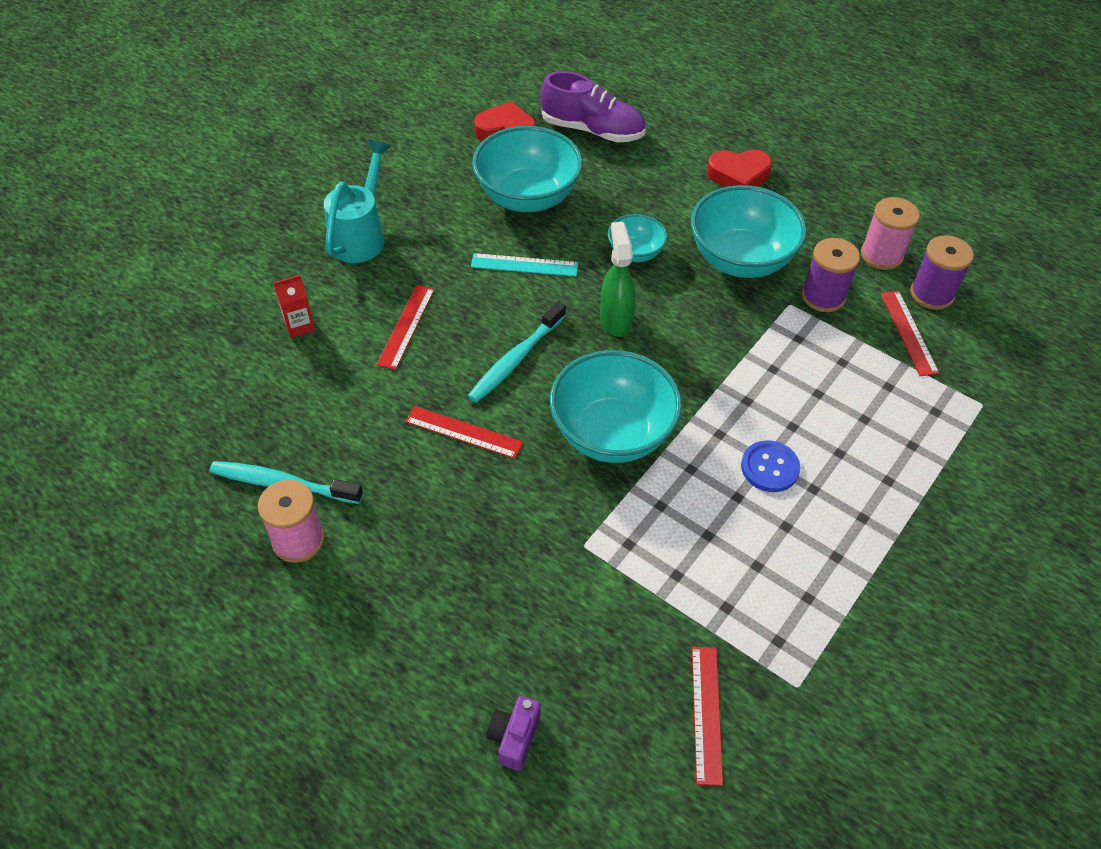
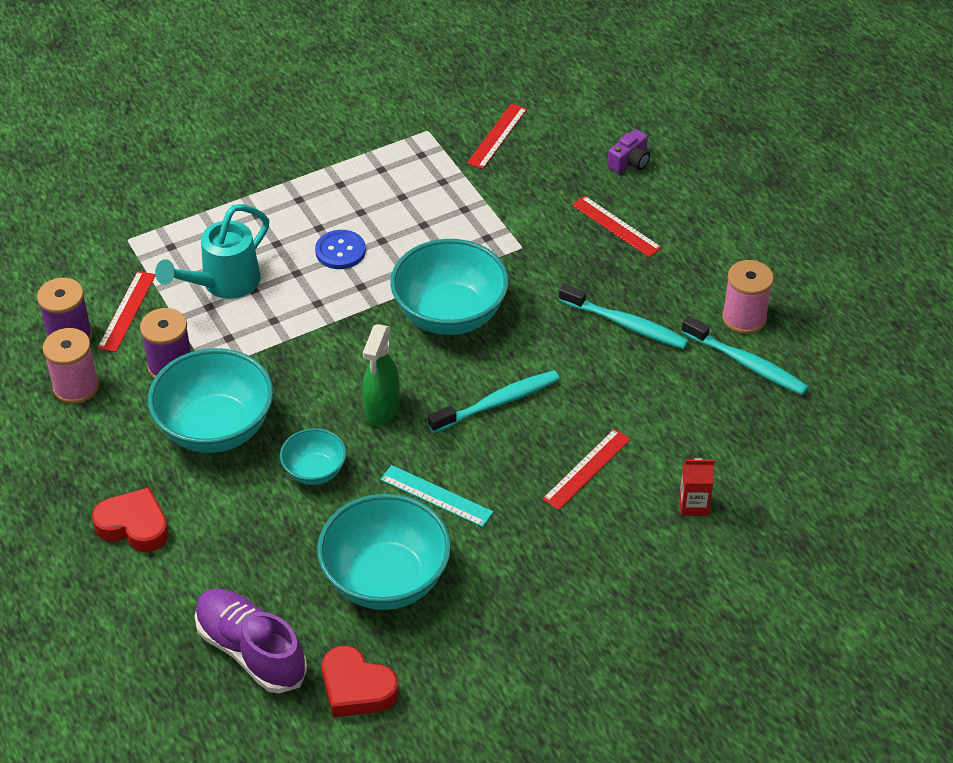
camera: 155 degrees left, 5 degrees down
turquoise watering can [324,139,391,263] -> turquoise watering can moved to [155,204,269,299]
red ruler [405,406,523,459] -> red ruler moved to [572,196,662,257]
none -> turquoise toothbrush [559,284,689,349]

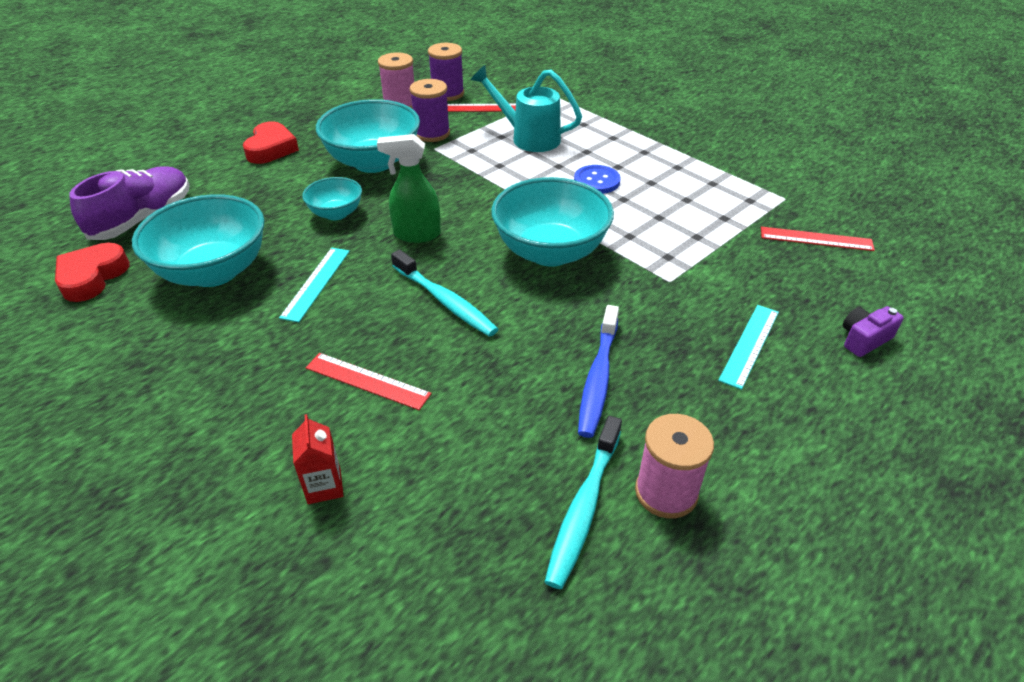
camera: 75 degrees right, 5 degrees down
turquoise toothbrush [559,284,689,349] -> blue toothbrush [578,305,619,438]
red ruler [572,196,662,257] -> turquoise ruler [718,305,779,390]
purple camera [607,129,650,173] -> purple camera turned 120 degrees clockwise [843,306,904,357]

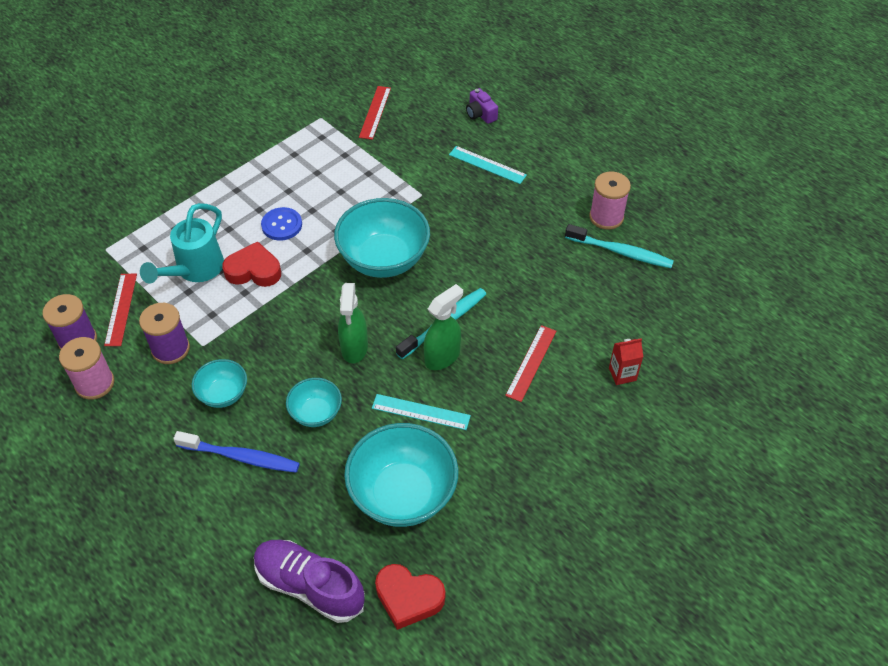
camera: 90 degrees left, 10 degrees up
red heart [243,121,299,164] -> red heart moved to [222,241,281,287]
turquoise bowl [316,99,420,173] -> turquoise bowl [192,359,247,408], size x0.53
blue toothbrush [578,305,619,438] -> blue toothbrush moved to [173,431,300,473]
none -> green spray bottle [424,284,463,370]

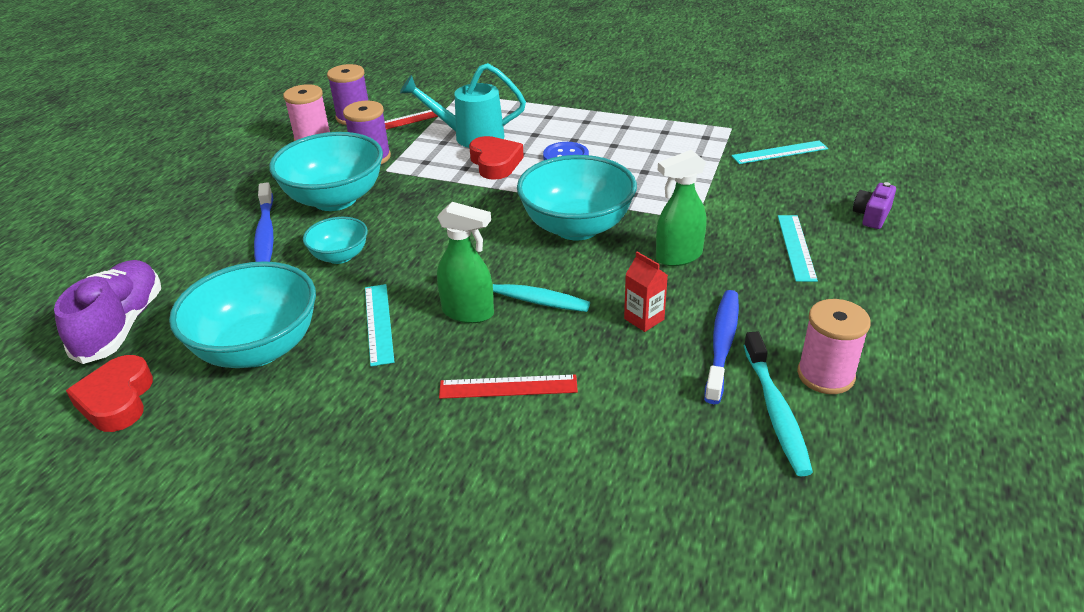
camera: 65 degrees right, 15 degrees down
turquoise bowl [192,359,247,408] -> turquoise bowl [269,132,383,211], size x1.90
green spray bottle [338,283,368,363] -> green spray bottle moved to [656,150,707,266]
red ruler [359,86,391,140] -> turquoise ruler [731,140,828,164]
red carton [609,338,643,385] -> red carton moved to [624,252,668,332]
none -> blue toothbrush [704,290,739,404]

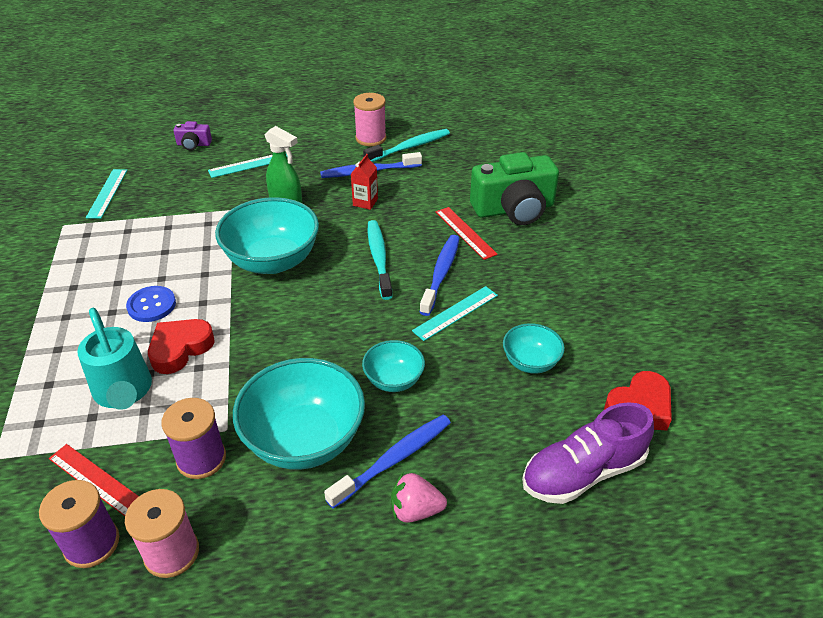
camera: 120 degrees left, 5 degrees up
turquoise bowl [169,261,316,368] -> turquoise bowl [503,323,565,374], size x0.53
green spray bottle [437,202,494,323] -> none
turquoise ruler [731,140,828,164] -> turquoise ruler turned 45 degrees clockwise [86,169,127,219]
none -> pink strawberry [391,473,447,523]
none -> blue toothbrush [419,235,460,316]
none -> green camera [470,152,559,225]

